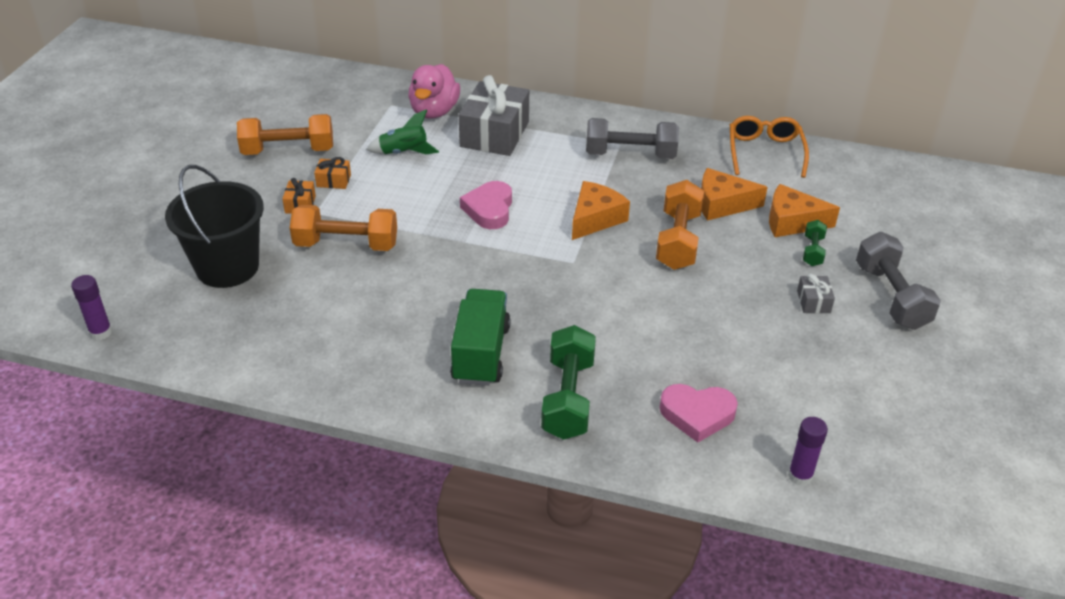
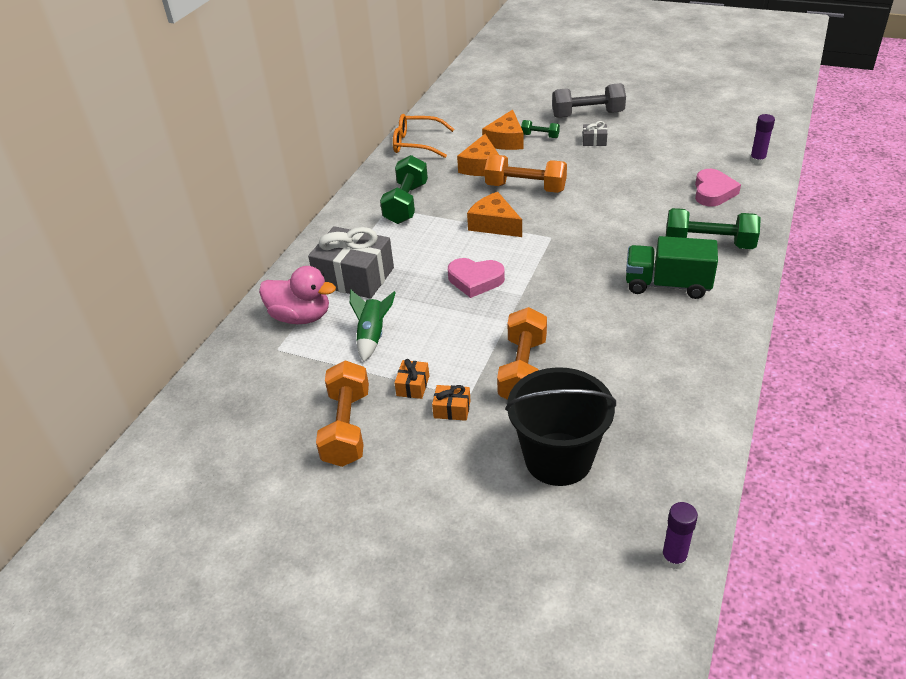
camera: 80 degrees left, 0 degrees up
grey dumbbell [586,118,679,159] -> green dumbbell [380,155,428,224]

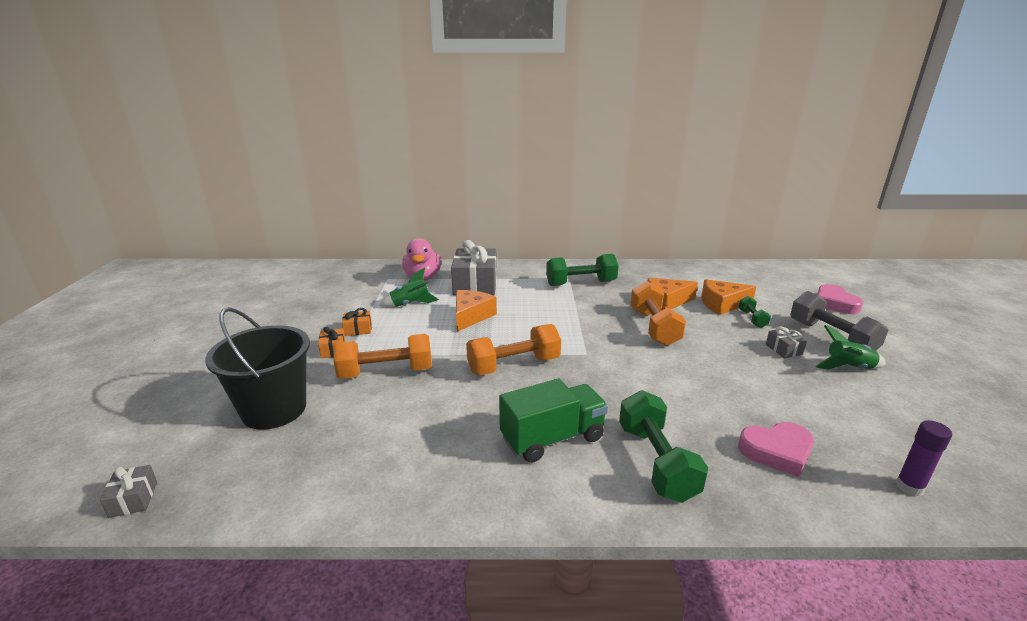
camera: 65 degrees right, 15 degrees down
orange dumbbell [316,360,369,467] -> orange dumbbell moved to [466,324,561,375]
orange glasses [393,114,455,158] -> none
pink heart [448,258,505,298] -> pink heart moved to [817,284,863,314]
orange cheese [467,192,522,237] -> orange cheese moved to [456,290,497,332]
green truck [626,236,718,299] -> green truck turned 75 degrees clockwise [499,379,608,463]
purple glue stick [661,502,698,569] -> grey gift [100,465,157,518]
none -> green rocket [815,325,886,370]

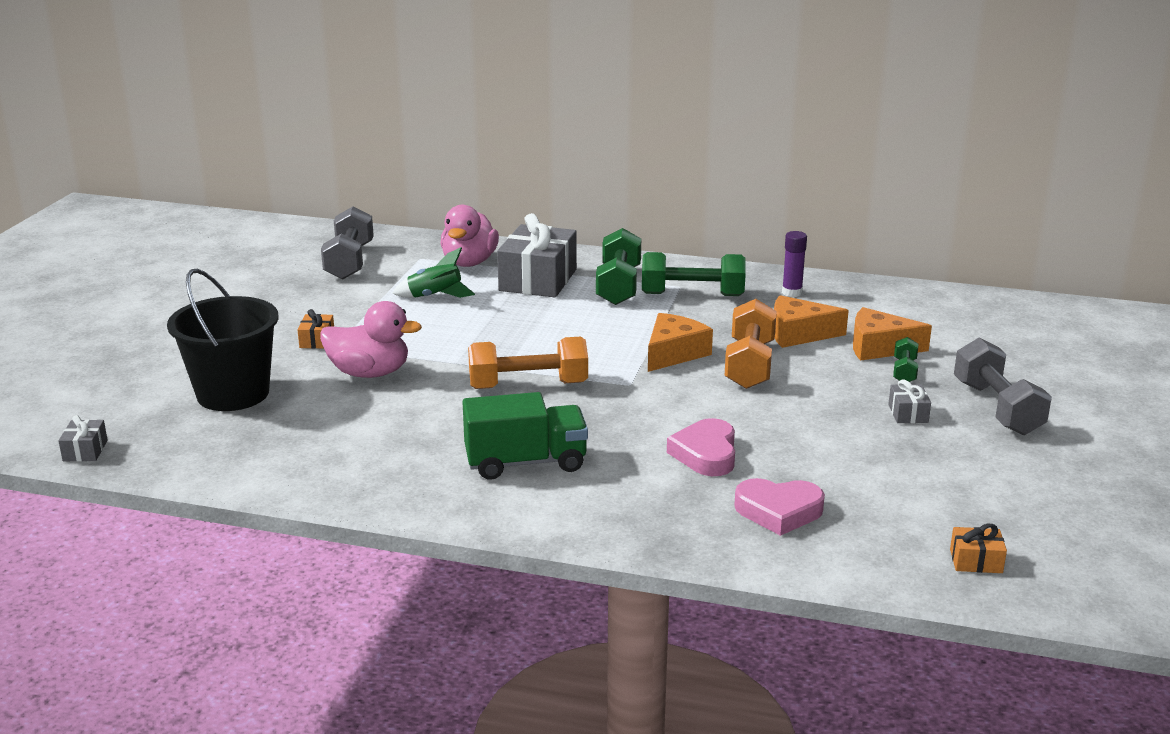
camera: 15 degrees right, 0 degrees up
orange dumbbell [334,334,432,379] -> pink duck [320,301,422,378]
orange gift [342,308,372,336] -> orange gift moved to [950,523,1007,573]
orange cheese [456,290,497,332] -> orange cheese moved to [648,313,713,372]
green dumbbell [619,390,708,503] -> green dumbbell moved to [596,228,641,305]
green rocket [815,325,886,370] -> none
pink heart [817,284,863,314] -> pink heart moved to [667,418,735,476]
purple glue stick [896,420,952,496] -> purple glue stick moved to [782,231,807,297]
none -> grey dumbbell [321,206,374,279]

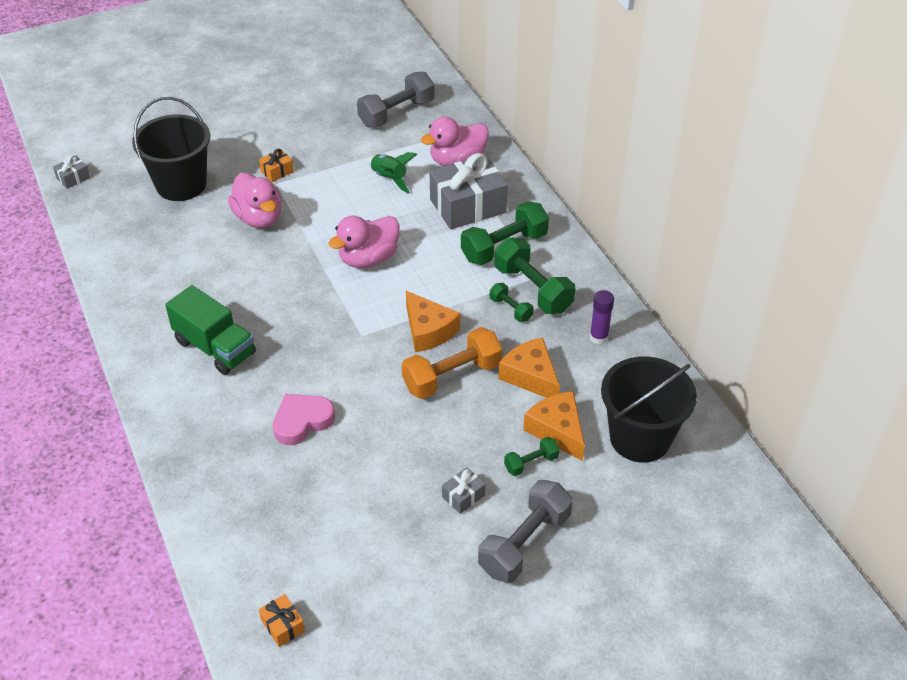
camera: 50 degrees right, 20 degrees up
orange dumbbell [468,337,588,389] -> none
orange cheese [648,313,713,372] -> orange cheese turned 60 degrees clockwise [406,291,460,352]
pink heart [734,478,825,536] -> none
none -> pink duck [329,215,399,268]
none -> green dumbbell [490,283,533,322]
none -> black bucket [601,357,697,463]

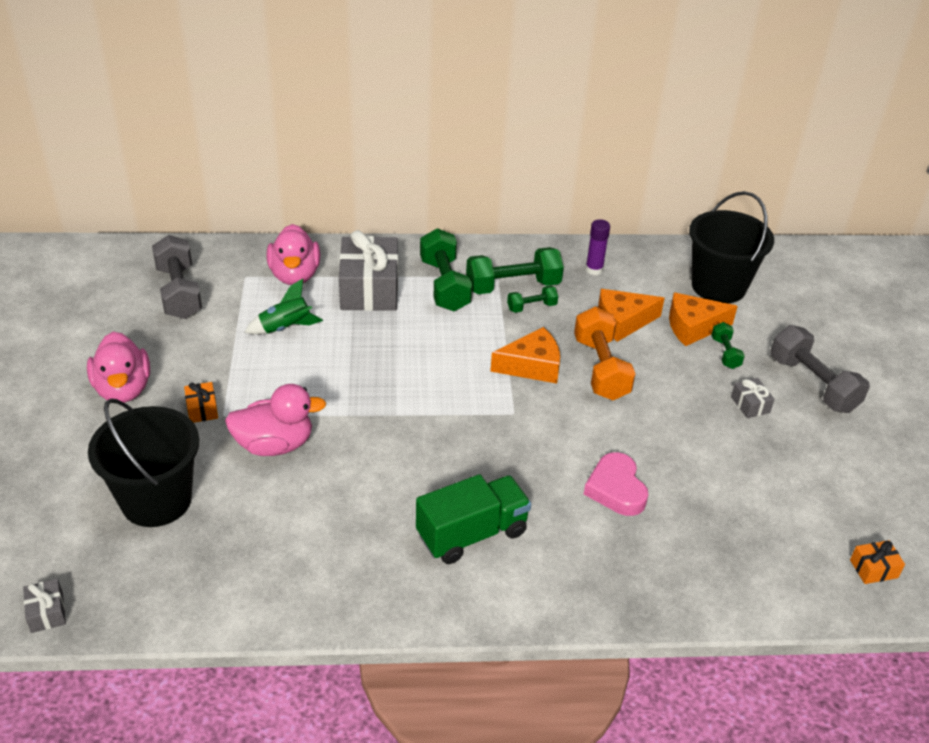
camera: 70 degrees left, 5 degrees down
pink duck [329,215,399,268] -> pink duck moved to [87,332,150,403]

